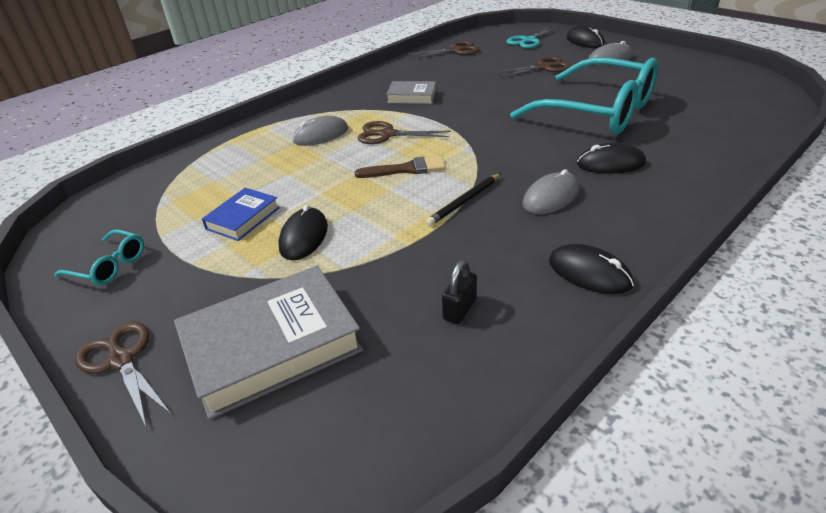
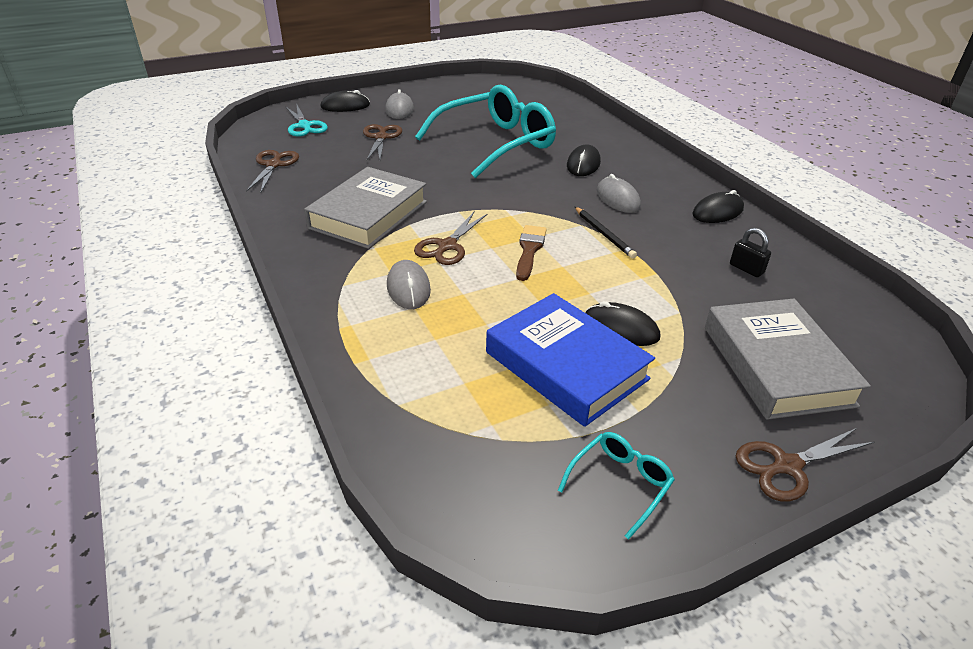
camera: 75 degrees left, 0 degrees up
blue book [202,188,280,241] -> blue book [486,293,655,427], size x1.89
grey book [386,81,436,104] -> grey book [304,167,427,249], size x1.89

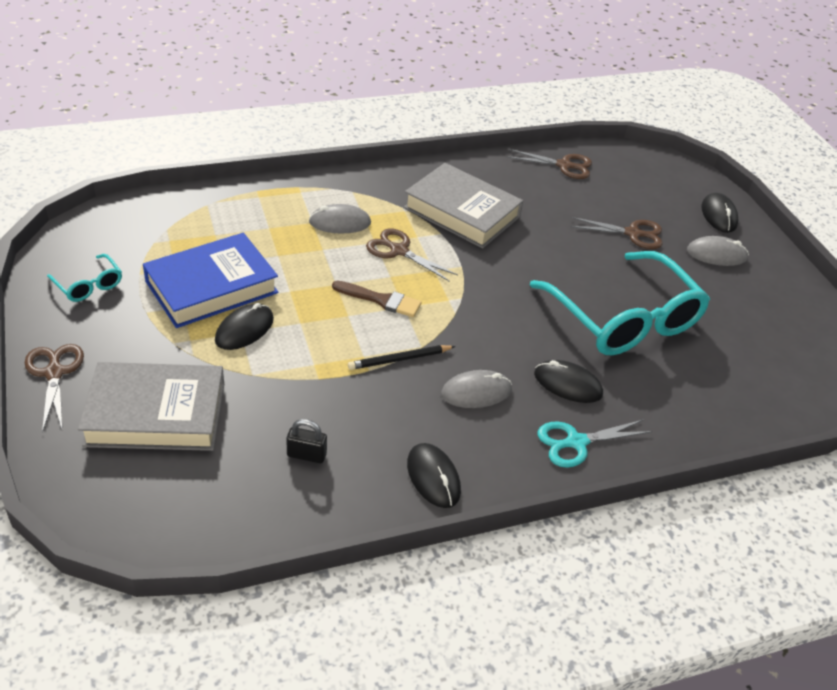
camera: 95 degrees right, 5 degrees up
turquoise scissors [285,103,328,137] -> turquoise scissors moved to [538,419,652,468]
black padlock [730,228,771,277] -> black padlock turned 45 degrees clockwise [286,419,327,463]

